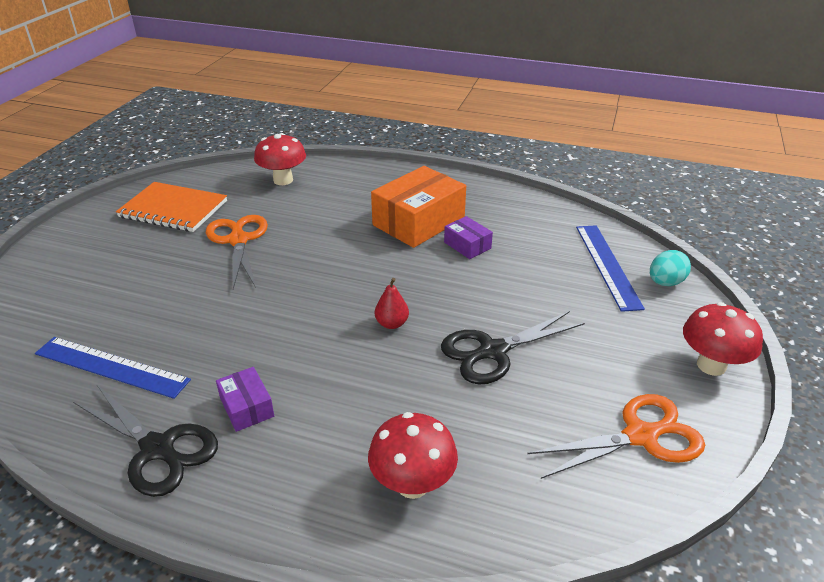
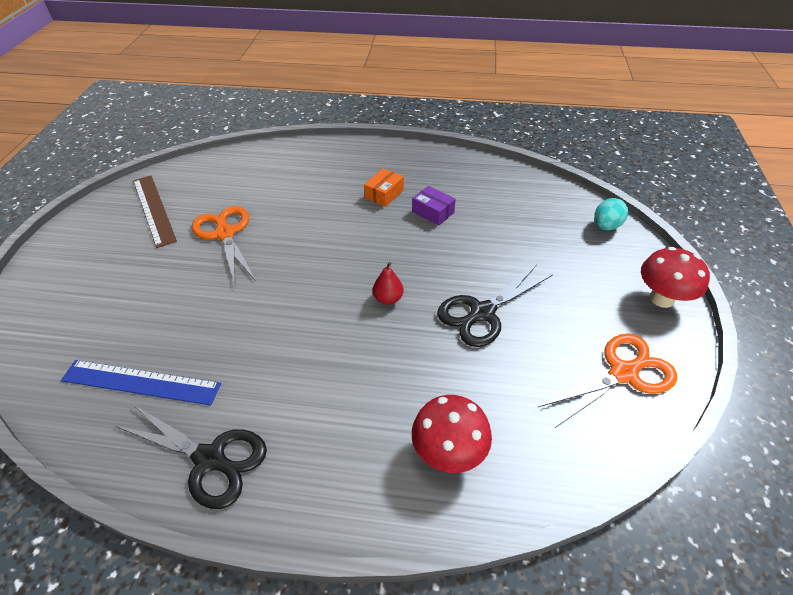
camera: 10 degrees left, 10 degrees up
orange notebook [116,182,227,232] -> brown ruler [133,175,177,248]
purple box [216,367,274,432] -> none
red mushroom [254,133,306,185] -> none
orange box [371,166,466,248] -> orange box [364,169,404,207], size x0.49
blue ruler [576,225,645,312] -> none

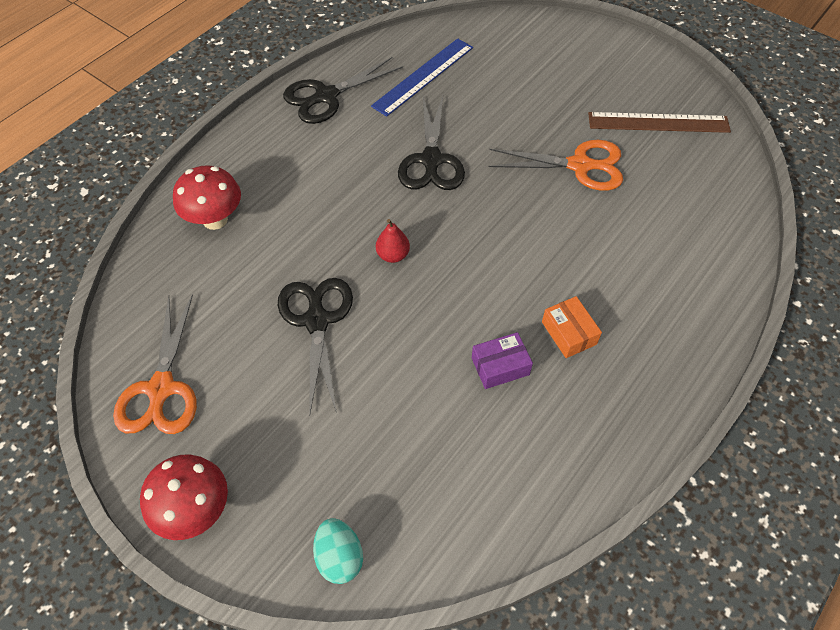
camera: 120 degrees right, 10 degrees up
none -> black scissors [398,96,465,190]

